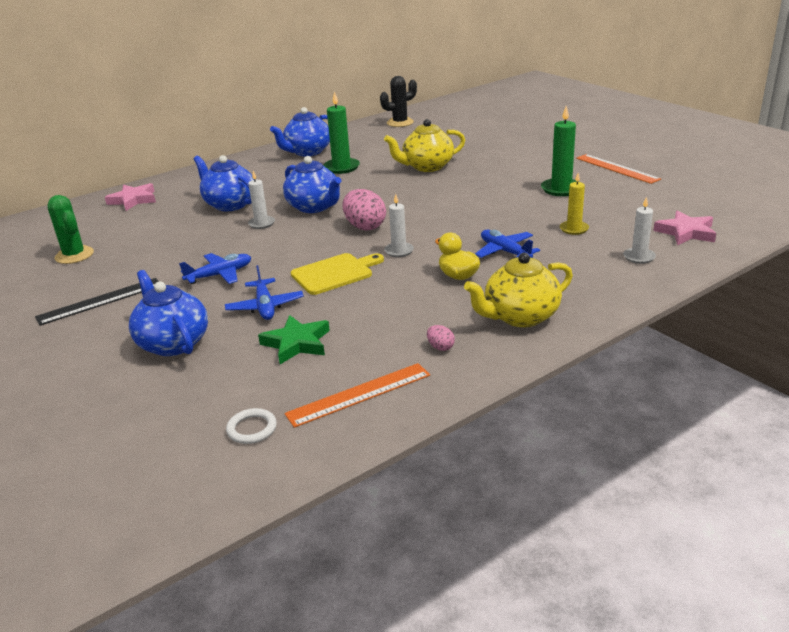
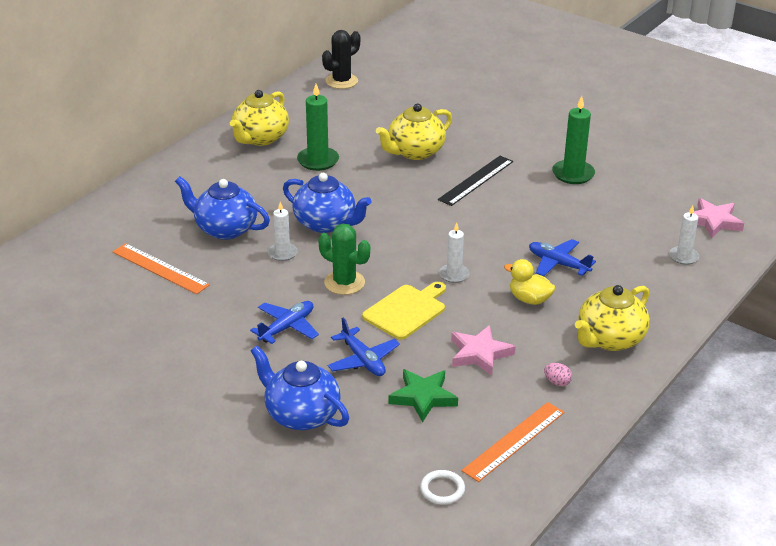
camera: 20 degrees left, 5 degrees up
black ruler [35,278,159,326] -> black ruler moved to [438,156,513,206]
green cactus [48,195,94,264] -> green cactus moved to [318,224,370,295]
pink star [105,183,156,211] -> pink star moved to [451,325,515,376]
blue teapot [270,107,330,156] -> yellow teapot [230,90,289,146]
pink egg [342,189,386,230] -> none
yellow candle [560,173,589,235] -> none
orange ruler [576,154,661,184] -> orange ruler moved to [113,243,210,294]

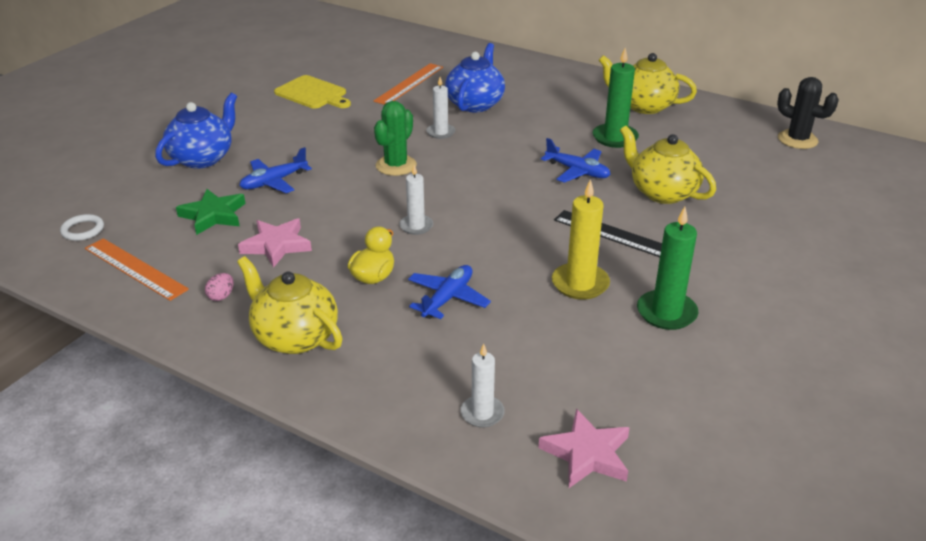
camera: 85 degrees right, 0 degrees up
blue plane [250,301,319,344] -> blue plane moved to [541,138,611,183]
blue teapot [283,173,372,233] -> none
yellow cutting board [362,282,446,340] -> yellow cutting board moved to [274,75,351,109]
none -> yellow candle [552,179,610,300]

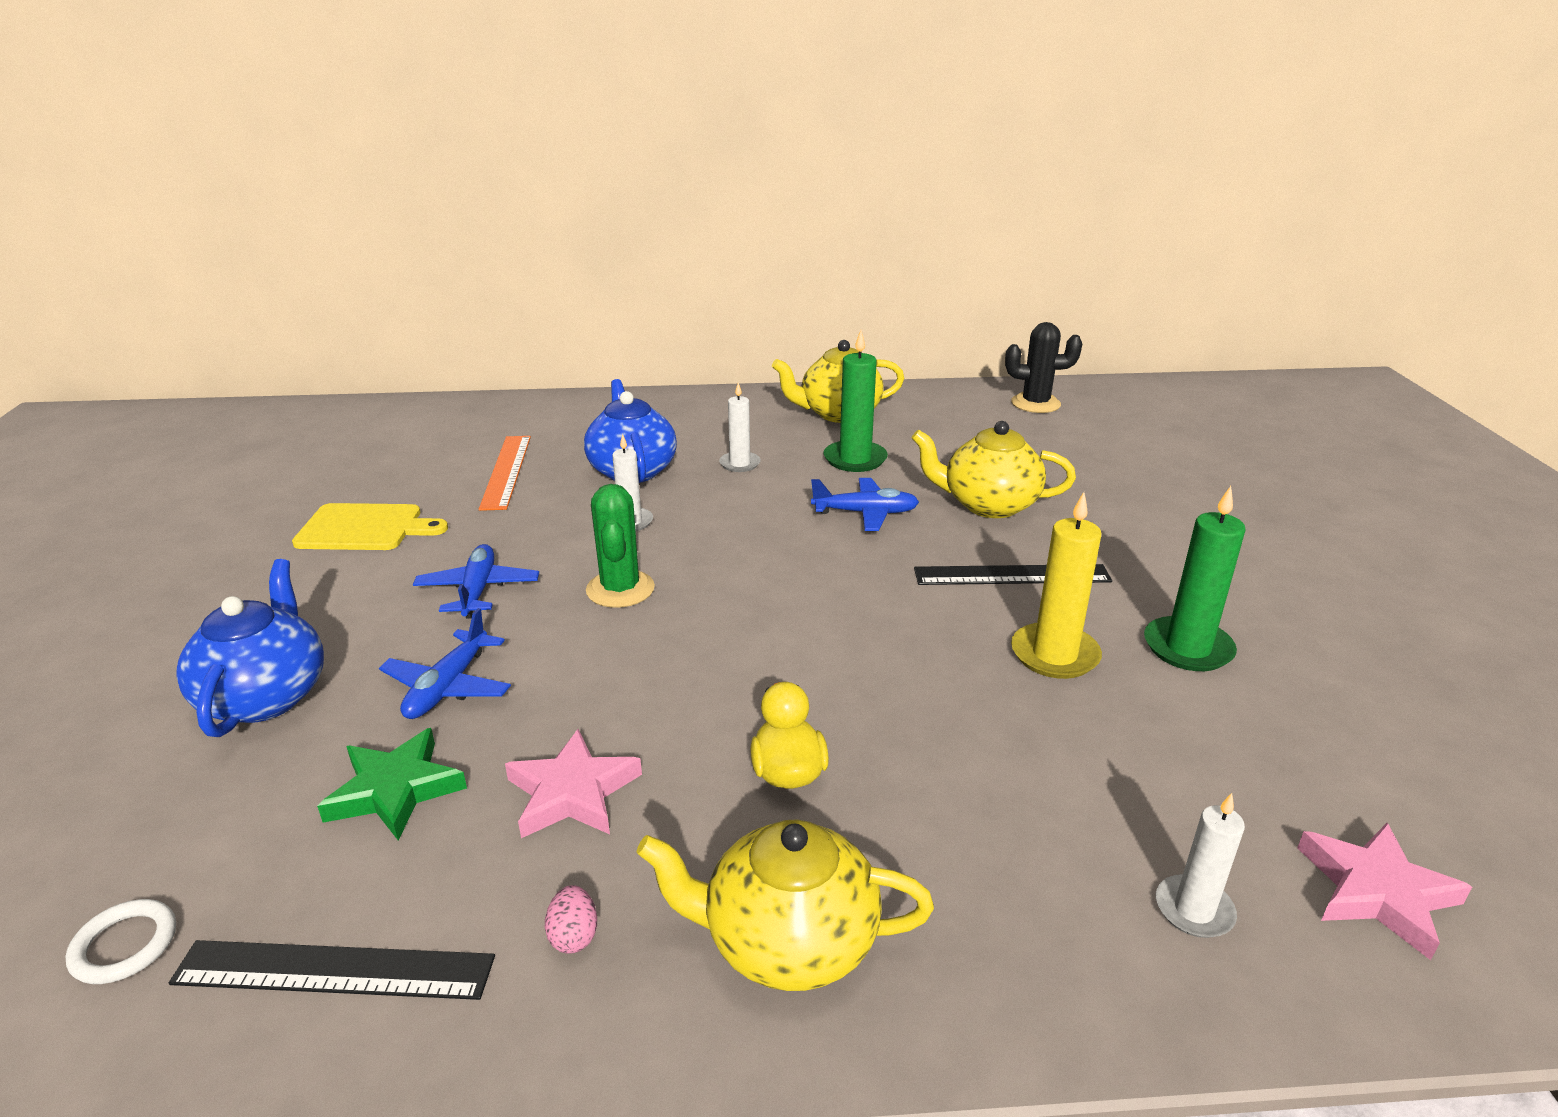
camera: 35 degrees left, 5 degrees down
orange ruler [85,238,189,301] -> black ruler [169,940,495,1000]
white candle [399,165,433,235] -> white candle moved to [719,383,761,472]
blue plane [408,265,491,319] -> blue plane moved to [413,544,539,619]

